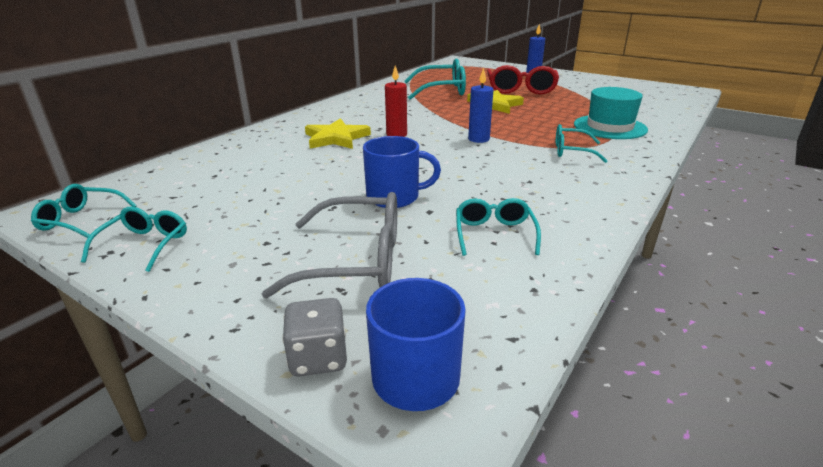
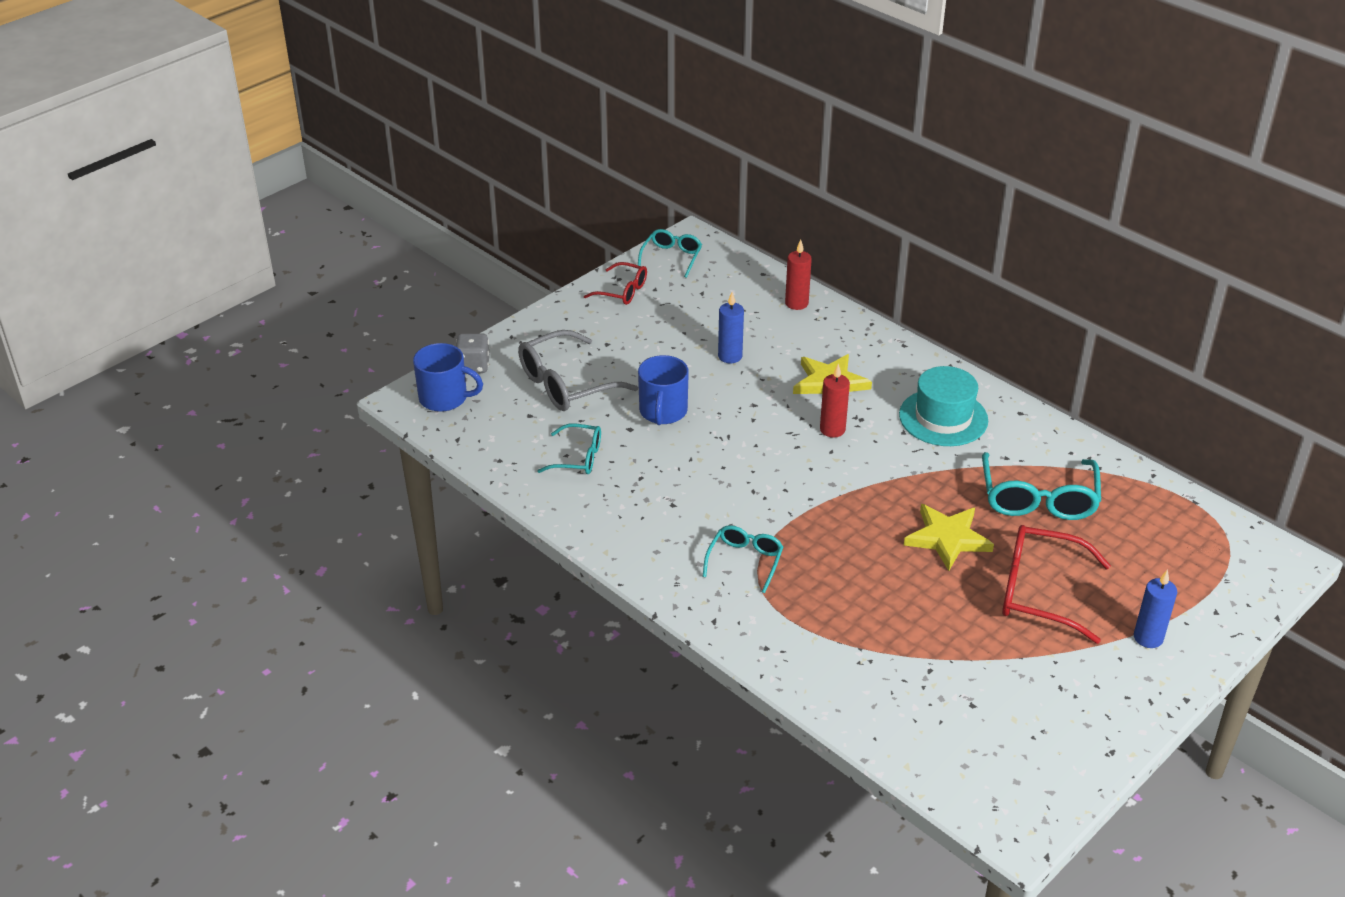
camera: 100 degrees right, 10 degrees up
turquoise glasses [81,207,187,272] -> red glasses [584,262,647,305]
grey glasses [262,192,397,298] -> grey glasses turned 45 degrees clockwise [518,330,638,411]
blue candle [468,68,493,143] -> blue candle moved to [718,292,744,363]
turquoise hat [574,87,648,139] -> turquoise hat moved to [899,366,988,446]
none -> red candle [785,240,812,310]

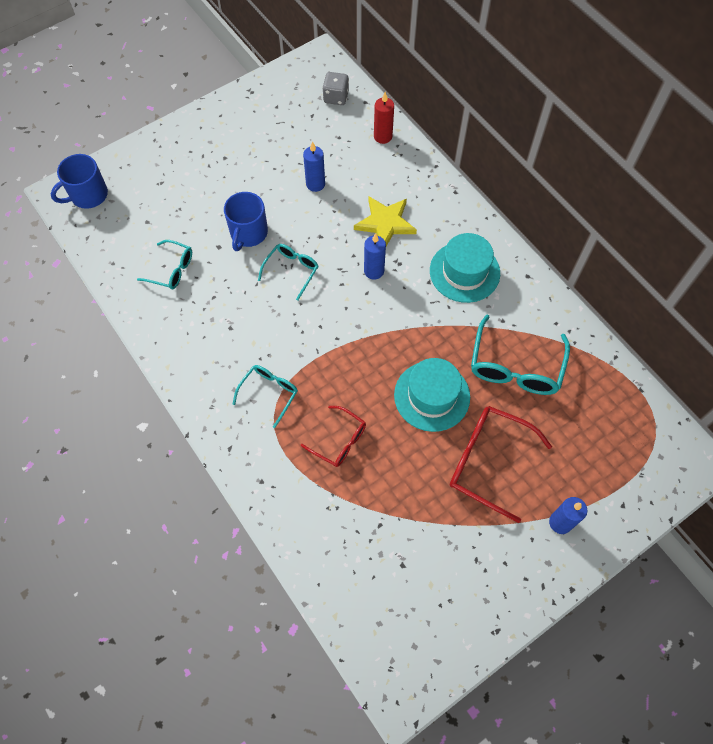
camera: 10 degrees right, 25 degrees up
blue mug [413,343,483,412] -> blue mug turned 120 degrees clockwise [51,154,108,209]
grey dice [456,333,490,373] -> grey dice moved to [322,72,349,105]
grey glasses [518,330,638,411] -> none
red glasses [584,262,647,305] -> red glasses moved to [301,406,366,467]
turquoise glasses [638,229,702,278] -> turquoise glasses moved to [258,244,318,301]
red candle [820,364,850,438] -> blue candle [364,233,386,280]
yellow star [904,504,994,571] -> turquoise hat [394,358,470,432]

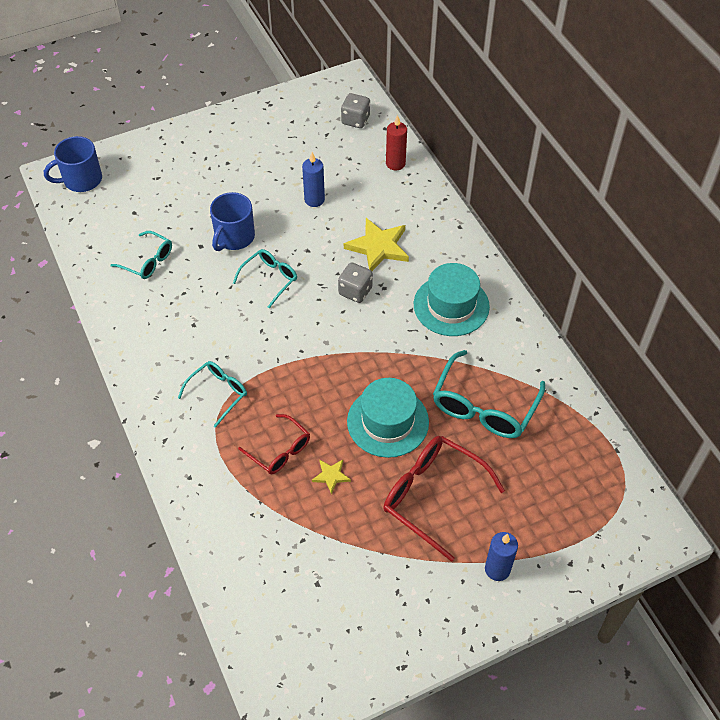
camera: 10 degrees right, 10 degrees down
blue candle [364,233,386,280] -> grey dice [338,262,373,303]
none -> yellow star [312,460,351,494]

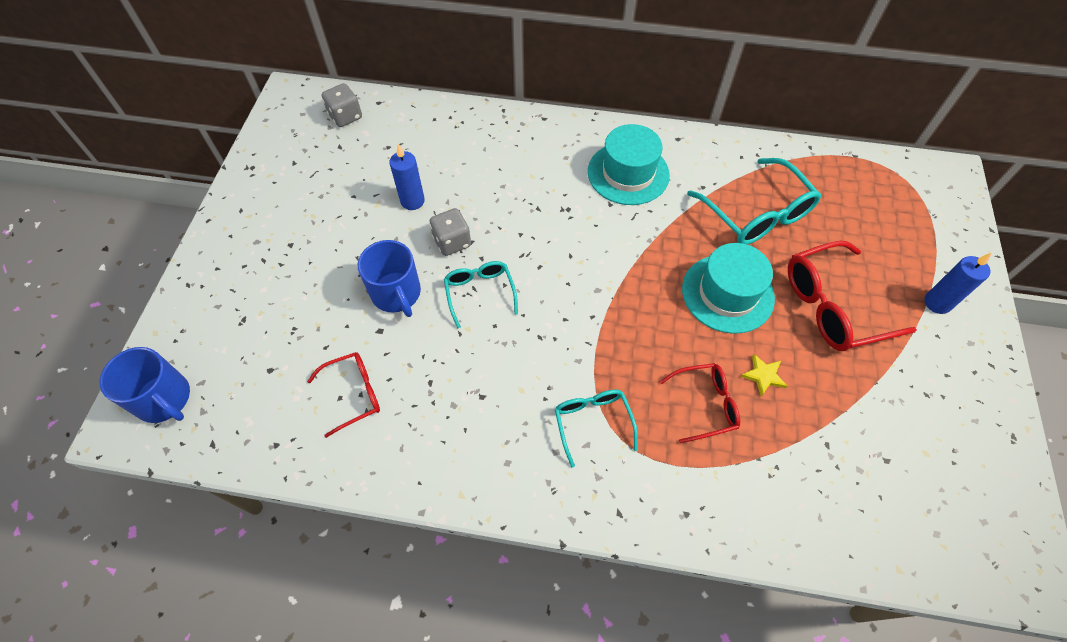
camera: 55 degrees left, 5 degrees up
blue mug [44,136,102,192] -> blue mug turned 60 degrees counterclockwise [100,347,190,423]
turquoise glasses [111,231,172,279] -> red glasses [307,352,380,438]
grey dice [338,262,373,303] -> grey dice moved to [430,208,471,256]
yellow star [344,218,409,271] -> none
red candle [386,115,407,170] -> none

